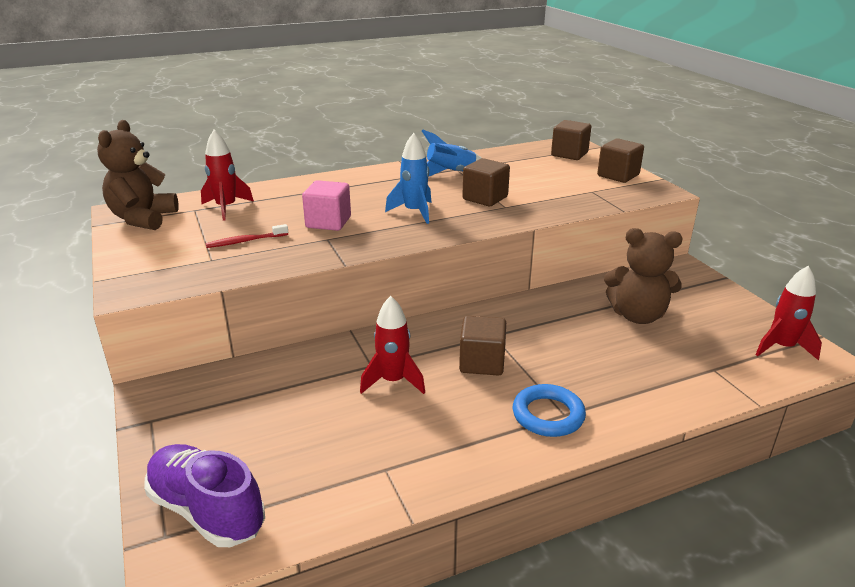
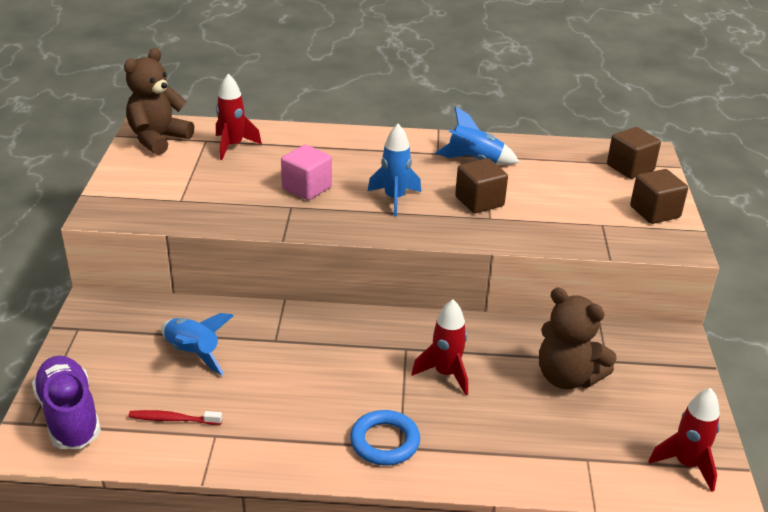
camera: 25 degrees right, 5 degrees up
red toothbrush [205,224,288,248] -> red toothbrush moved to [128,410,222,425]
red rocket [360,296,425,394] -> red rocket moved to [412,299,468,395]
brown cube [459,316,506,376] -> none
none -> blue rocket [161,313,234,375]

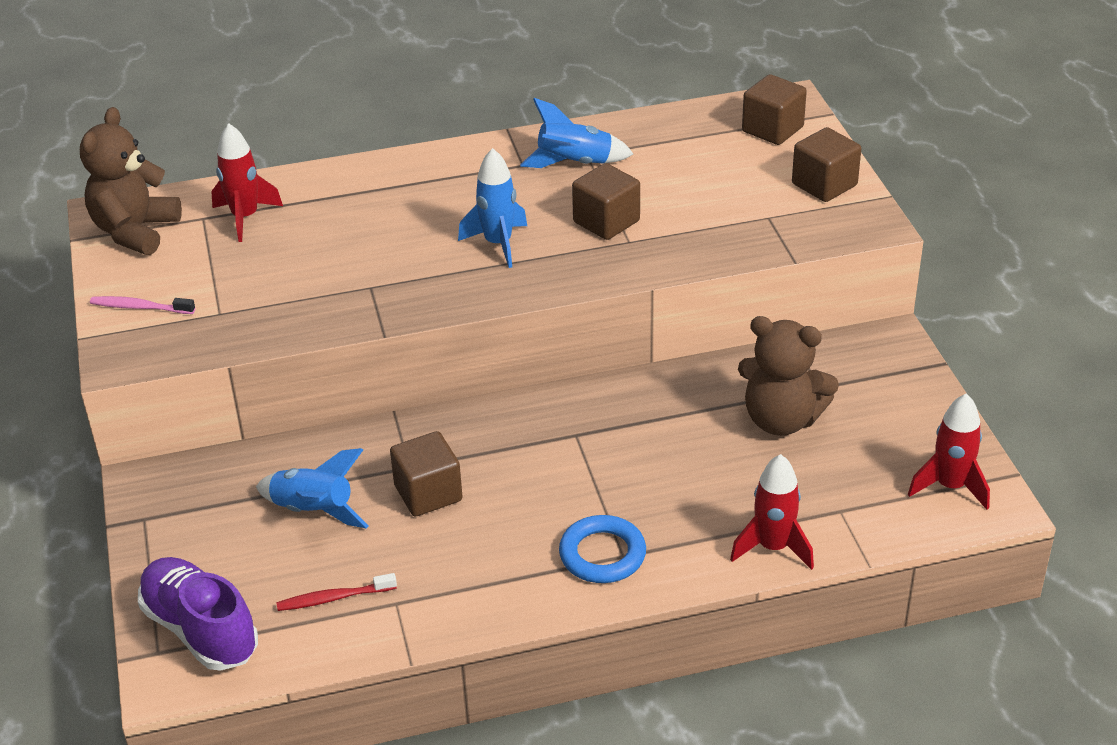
camera: 15 degrees left, 5 degrees up
pink cube [281,145,332,200] -> none
red rocket [412,299,468,395] -> red rocket moved to [730,454,814,570]
none -> pink toothbrush [90,296,195,314]
none -> brown cube [390,431,463,516]

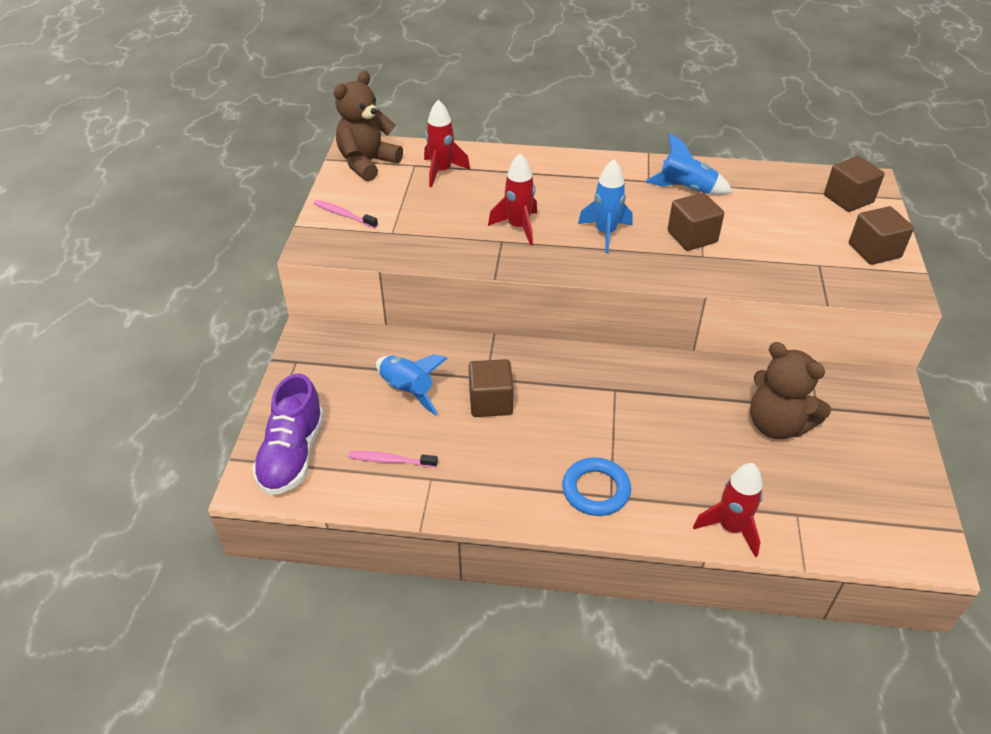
camera: 20 degrees right, 5 degrees up
purple shoe [138,557,258,671] -> purple shoe turned 150 degrees counterclockwise [252,374,324,495]
red toothbrush [276,573,397,611] -> pink toothbrush [348,451,438,468]
red rocket [908,393,990,510] -> red rocket moved to [488,153,537,245]

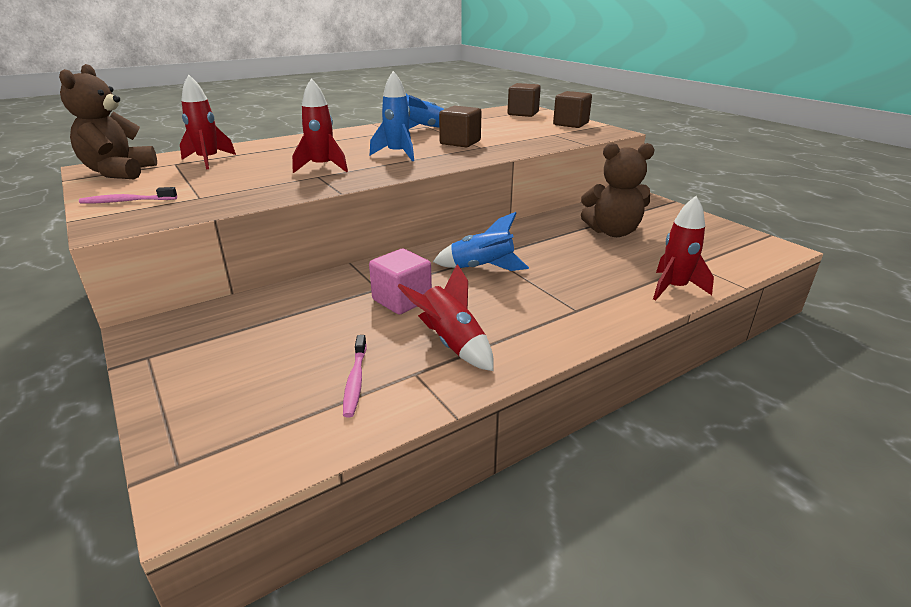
camera: 40 degrees left, 15 degrees down
purple shoe [252,374,324,495] -> none
pink toothbrush [348,451,438,468] -> pink toothbrush turned 60 degrees counterclockwise [343,335,367,417]
blue rocket [376,354,448,415] -> blue rocket moved to [433,212,529,271]
brown cube [469,359,514,417] -> pink cube [369,249,432,314]
blue ring [562,457,631,516] -> none
none -> red rocket [397,264,494,371]

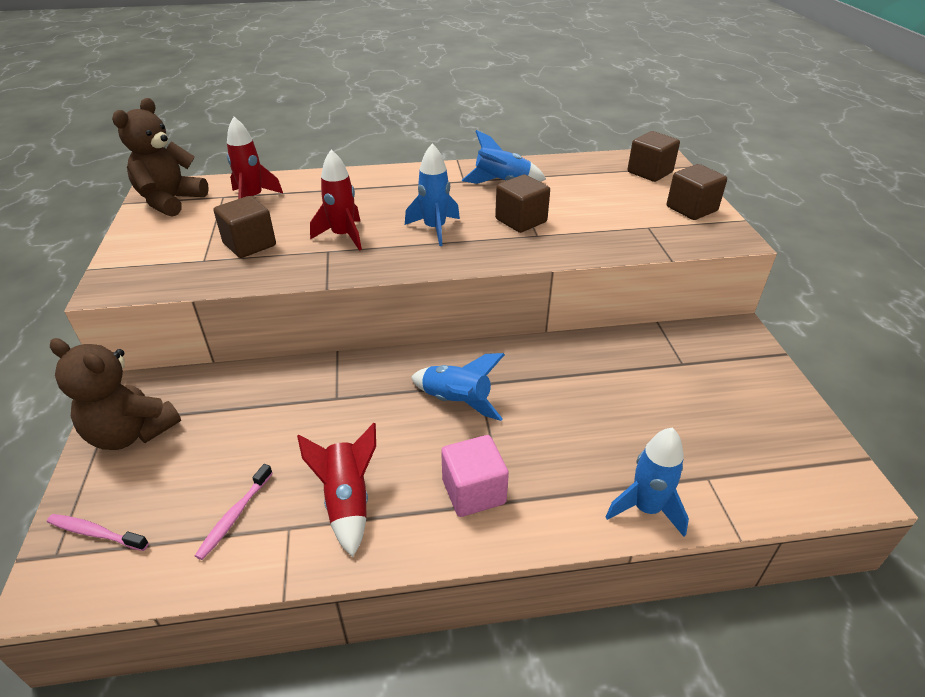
camera: 25 degrees right, 10 degrees up
pink toothbrush [79,187,177,203] -> pink toothbrush moved to [47,514,149,551]
pink cube [369,249,432,314] -> pink cube moved to [441,435,509,517]
brown teddy bear [581,143,655,237] -> brown teddy bear moved to [50,338,181,450]
red rocket [653,196,714,301] -> blue rocket [606,428,689,537]
none -> brown cube [214,196,276,258]

